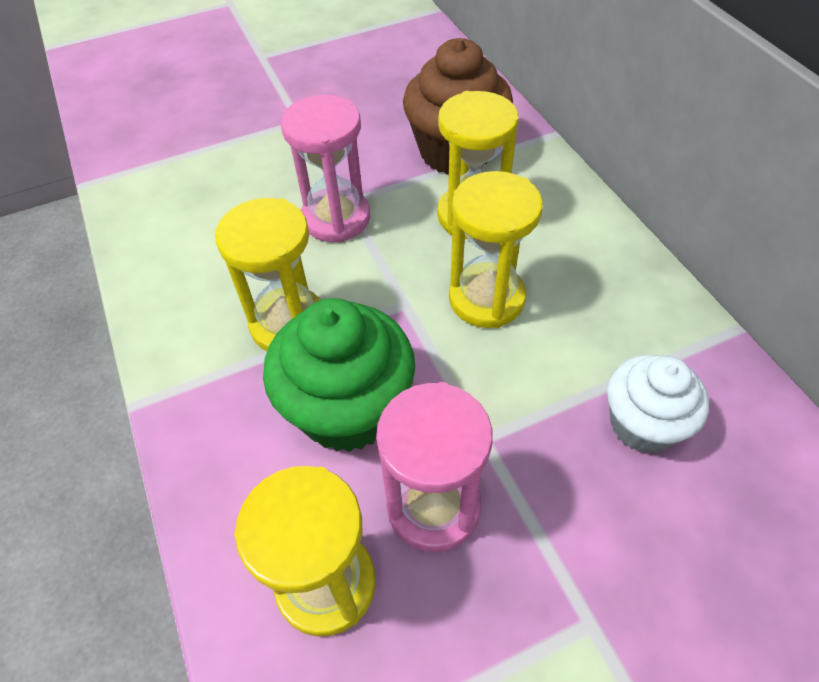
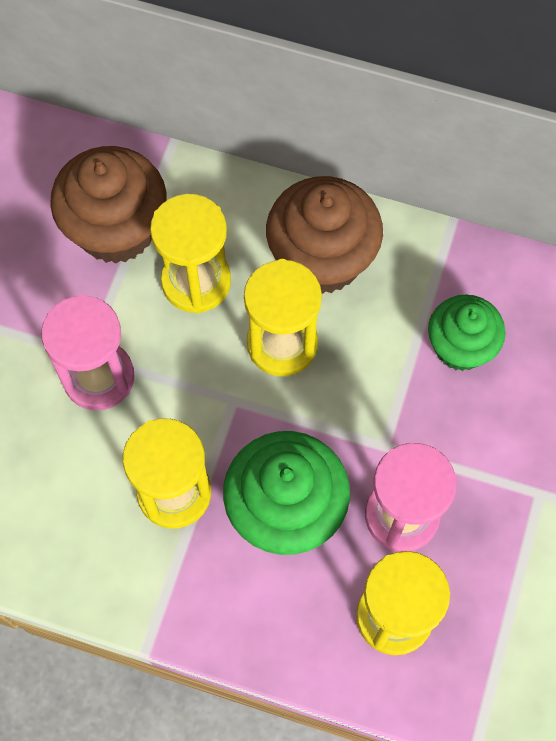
camera: 50 degrees left, 15 degrees up
white cupcake [607,355,709,453] -> green cupcake [428,295,506,371]
none -> brown cupcake [266,176,383,294]

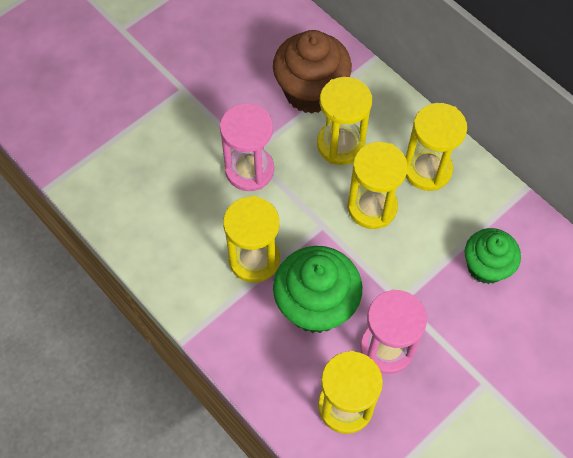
camera: 30 degrees right, 5 degrees down
brown cupcake [266,176,383,294] -> yellow hourglass [406,103,467,191]

